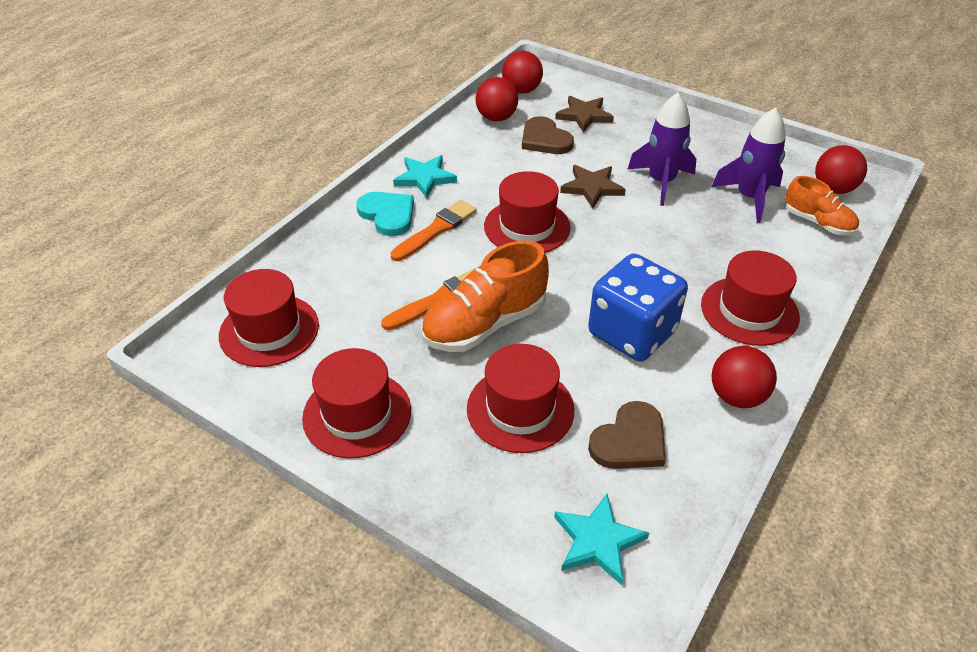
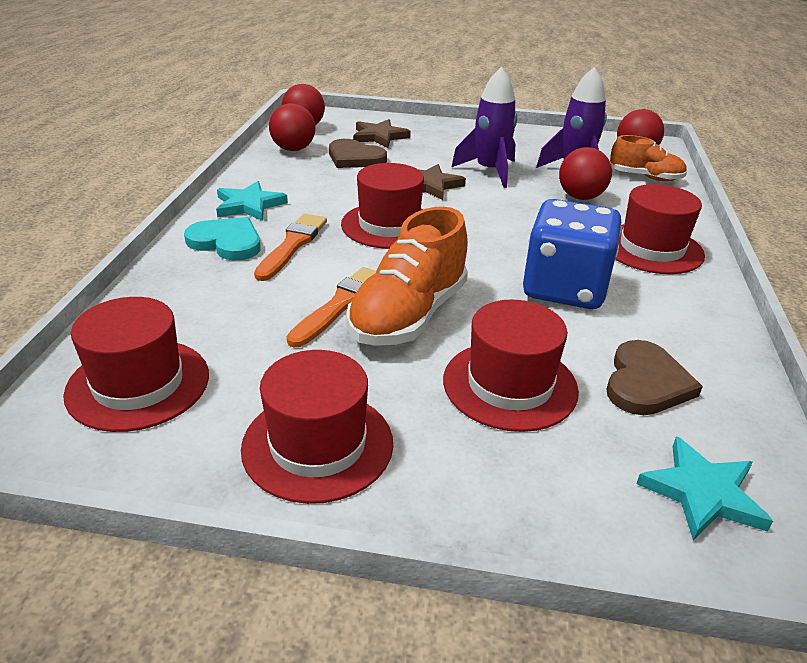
camera: 25 degrees left, 10 degrees down
red ball [712,346,777,408] -> red ball moved to [559,147,612,200]

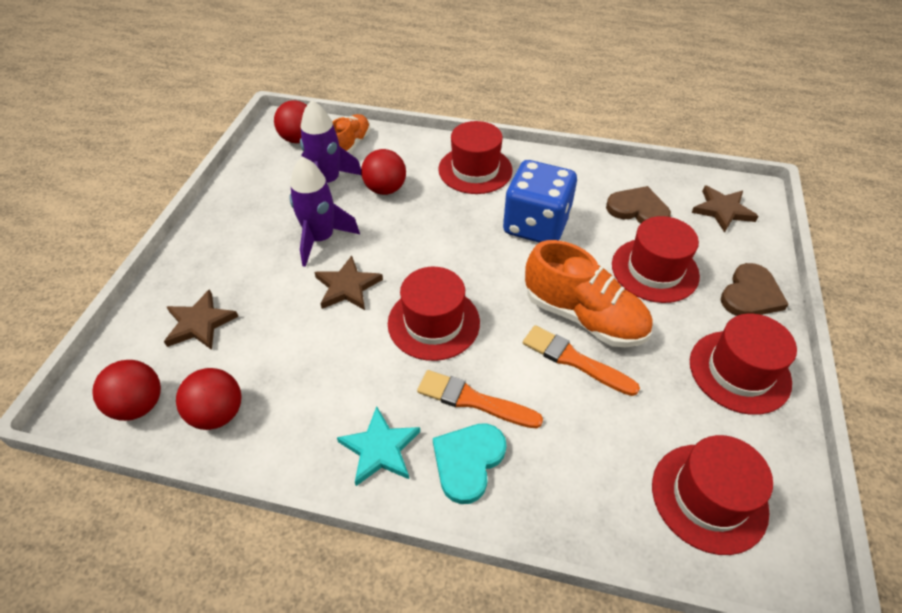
camera: 85 degrees left, 15 degrees up
brown heart [329,139,387,168] -> brown heart moved to [721,263,789,316]
turquoise star [636,436,773,540] -> brown star [691,185,758,233]

